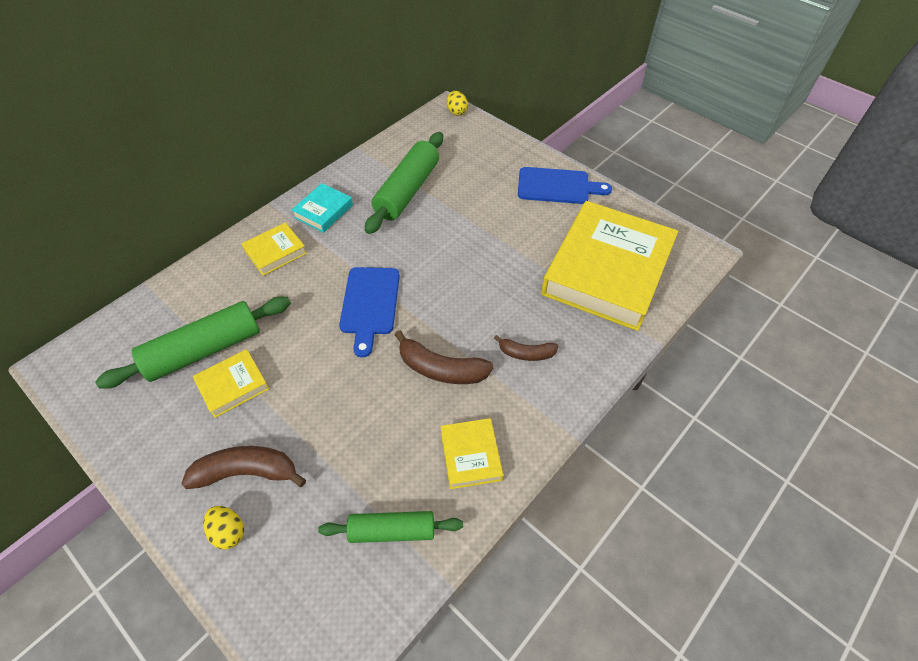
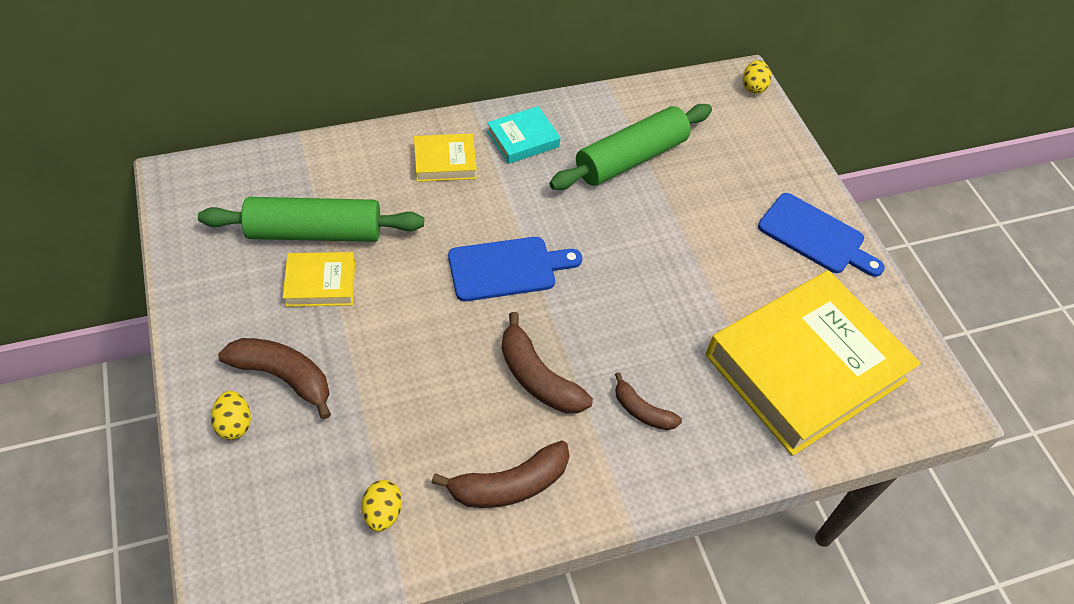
camera: 25 degrees right, 0 degrees up
green rolling pin [318,511,463,543] -> yellow egg [362,480,402,532]
blue cutting board [339,267,400,358] -> blue cutting board turned 135 degrees counterclockwise [448,237,582,301]
yellow book [440,418,503,489] -> brown banana [431,441,570,508]

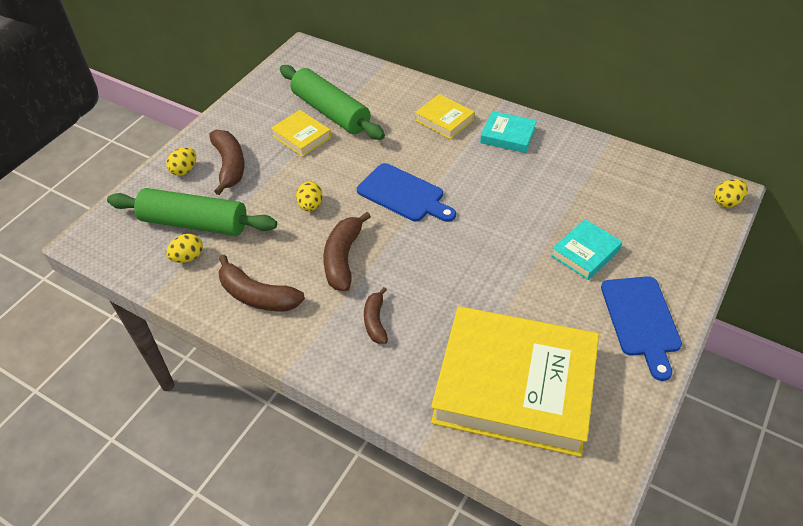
camera: 55 degrees right, 5 degrees down
green rolling pin [549,104,712,190] -> green rolling pin moved to [107,188,277,236]
none -> yellow egg [296,182,322,212]
none -> turquoise book [551,219,622,280]

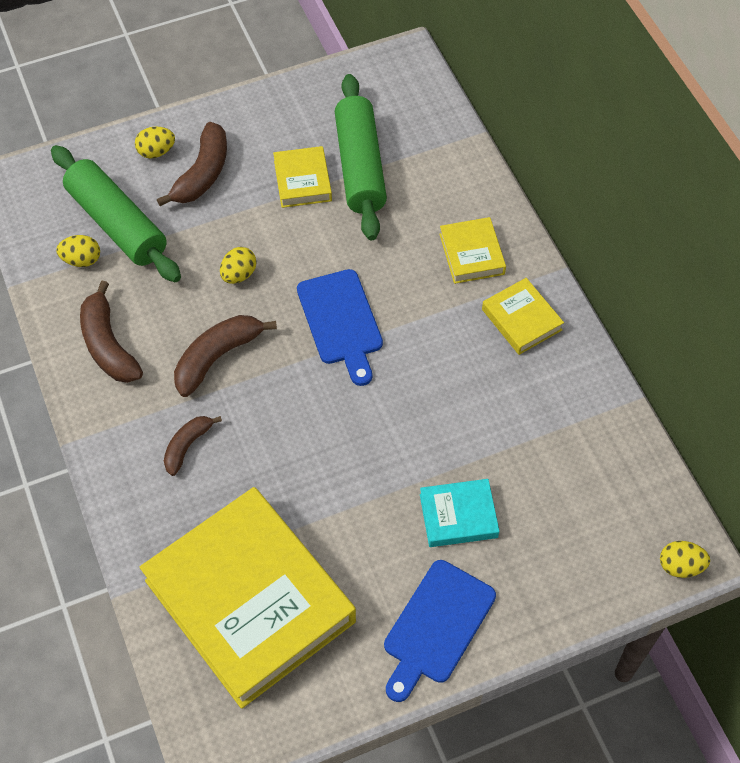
camera: 35 degrees right, 10 degrees up
turquoise book [480,111,537,153] -> yellow book [482,278,564,355]

